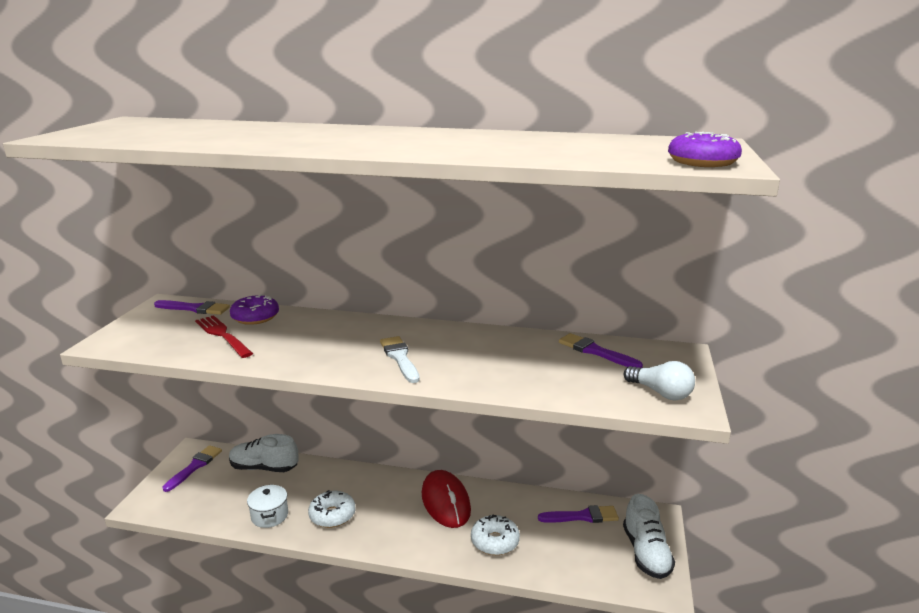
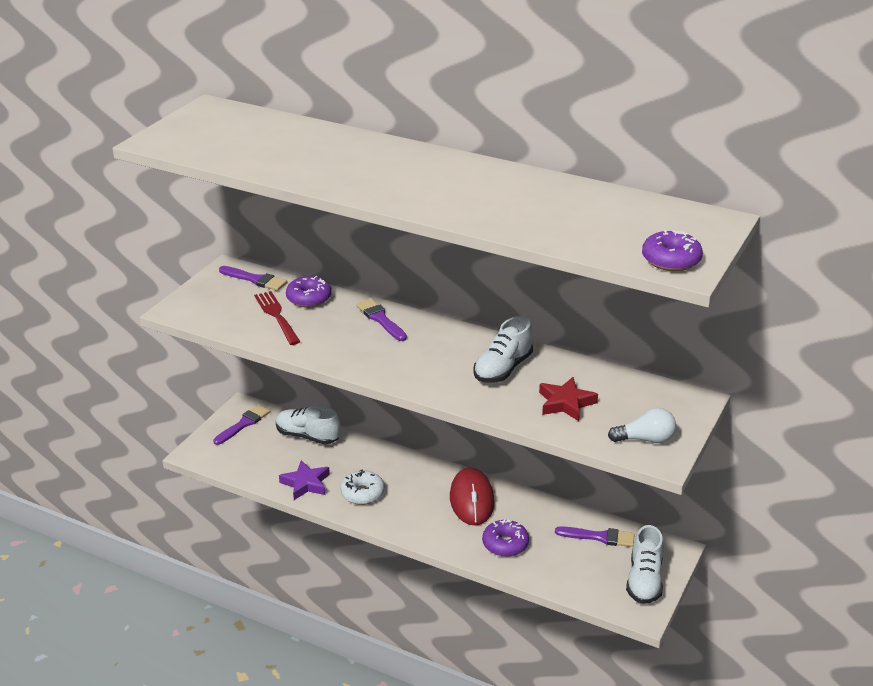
camera: 15 degrees right, 10 degrees up
white pot [247,484,288,528] -> purple star [279,460,330,500]
white brush [380,336,420,383] -> none
white donut [471,515,520,555] -> purple donut [482,520,529,557]
purple brush [559,333,643,368] -> purple brush moved to [356,298,407,341]
white light bulb [624,361,695,401] -> white light bulb turned 60 degrees counterclockwise [608,408,676,443]
none -> white shoe [473,316,533,383]
none -> red star [539,377,598,421]

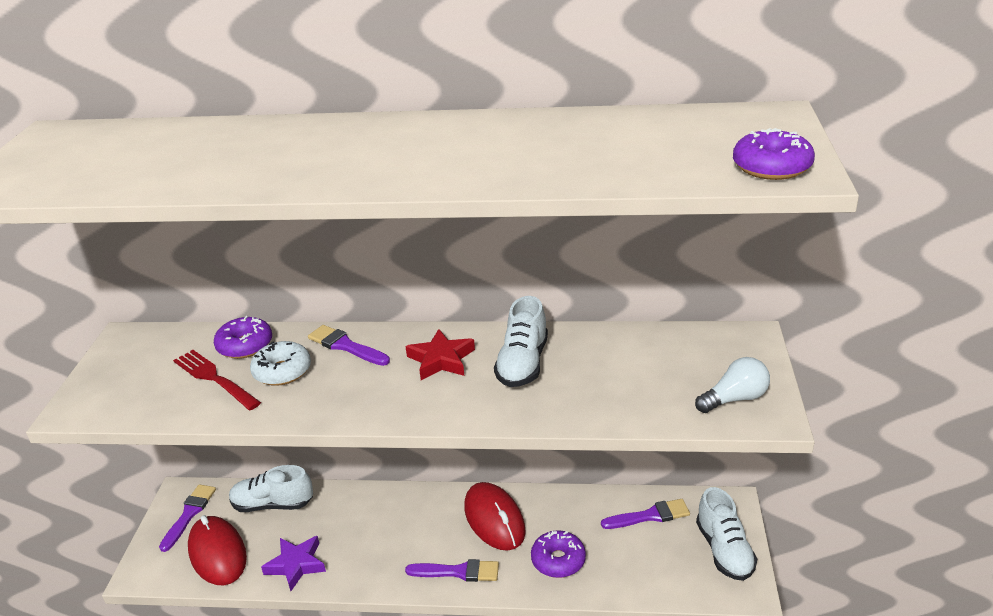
camera: 20 degrees left, 0 degrees up
purple brush [219,266,287,291] -> purple brush moved to [405,559,499,582]
white donut [340,469,385,505] -> white donut moved to [250,341,311,386]
red star [539,377,598,421] -> red star moved to [405,329,475,380]
none -> red mouse [188,515,247,585]

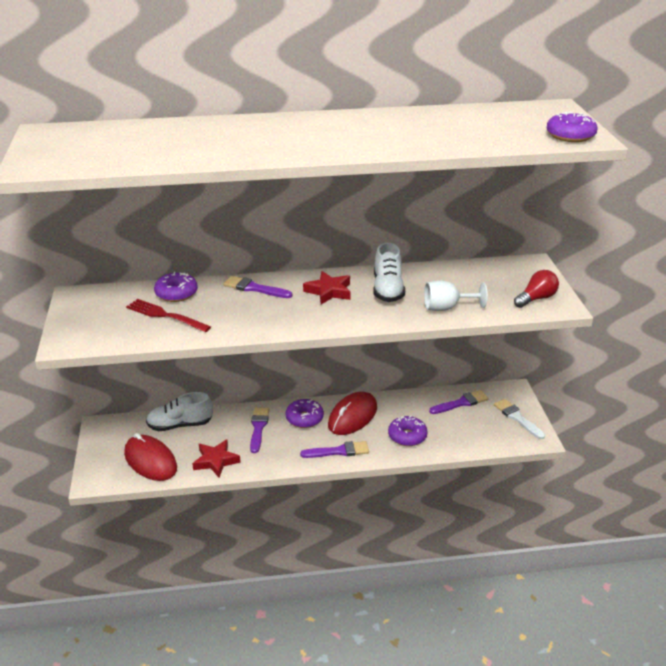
camera: 15 degrees left, 0 degrees up
purple brush [159,484,216,552] -> purple brush moved to [250,407,269,453]
white donut [250,341,311,386] -> none
purple star [261,536,326,591] -> red star [192,439,241,477]
red mouse [464,482,526,551] -> red mouse turned 75 degrees clockwise [328,392,377,435]
white light bulb [695,357,770,413] -> red light bulb [514,270,559,308]
white shoe [696,487,757,581] -> white brush [494,399,545,439]
none -> purple donut [286,399,324,428]
none -> white goblet [424,280,488,311]

